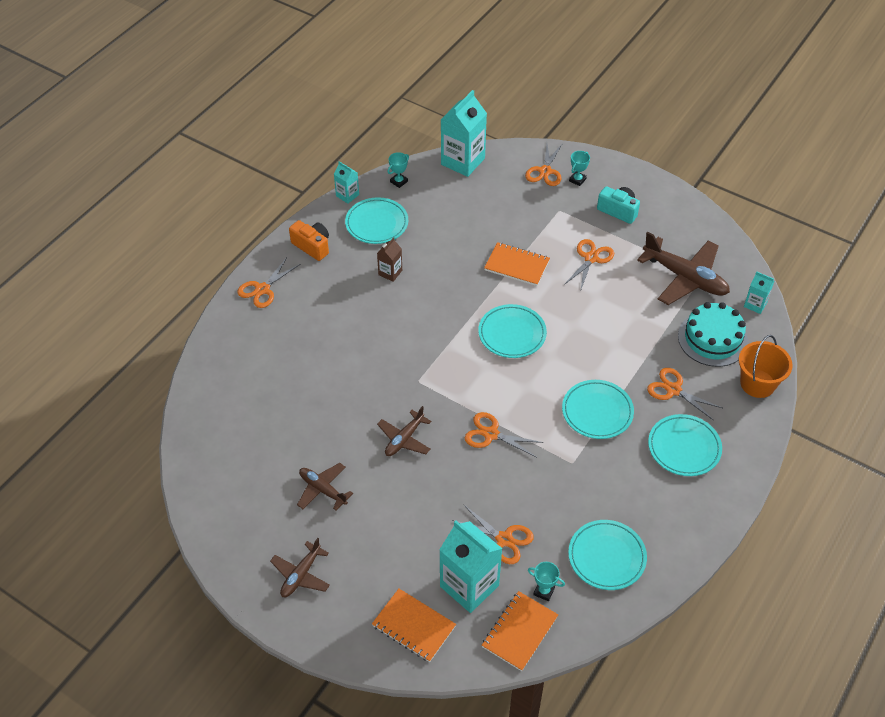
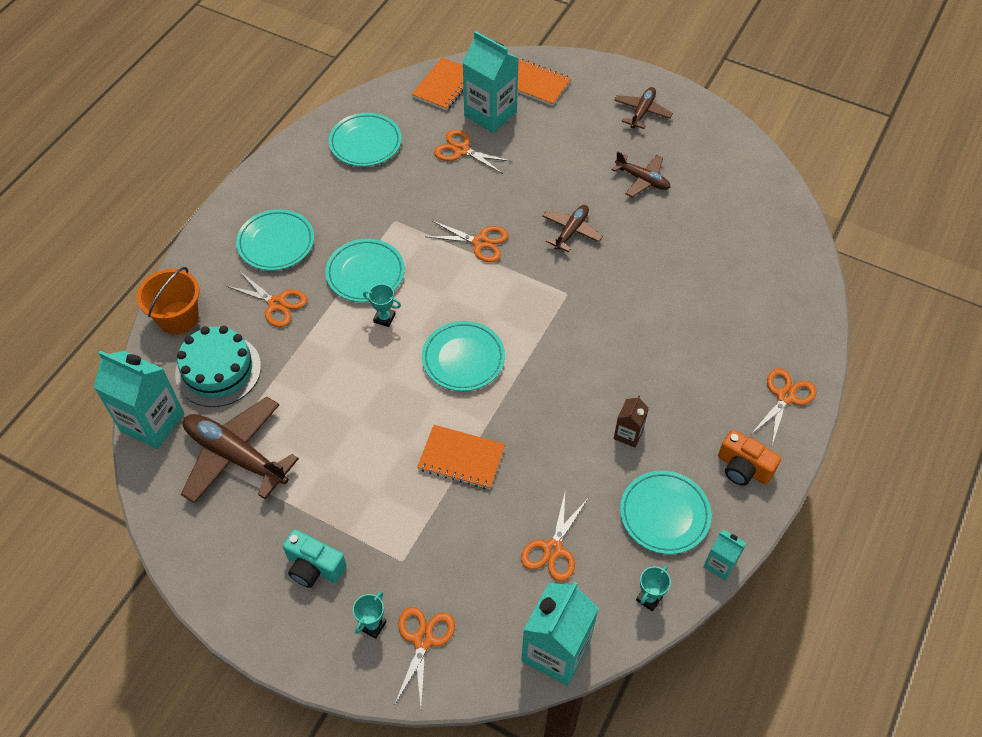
camera: 175 degrees right, 5 degrees up
turquoise trophy [528,562,565,601] -> turquoise trophy moved to [363,284,401,327]
orange scissors [564,239,614,292] -> orange scissors moved to [521,493,587,581]
turquoise carton [744,271,774,314] -> turquoise carton [94,351,184,449], size x1.98

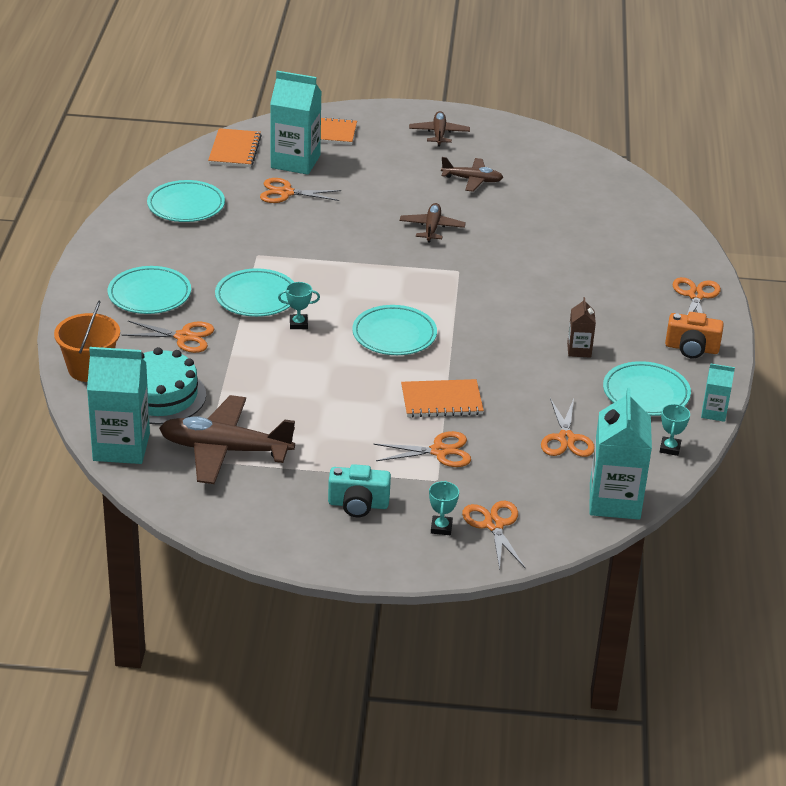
camera: 25 degrees left, 20 degrees down
orange scissors [425,221,509,262] -> orange scissors moved to [373,431,471,467]

